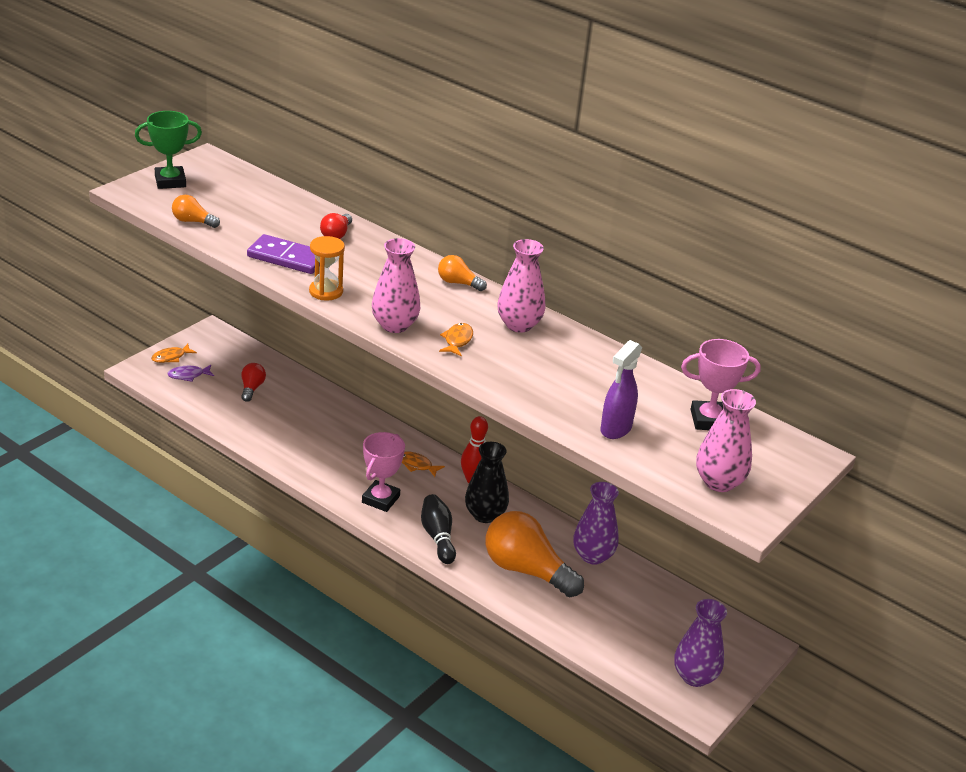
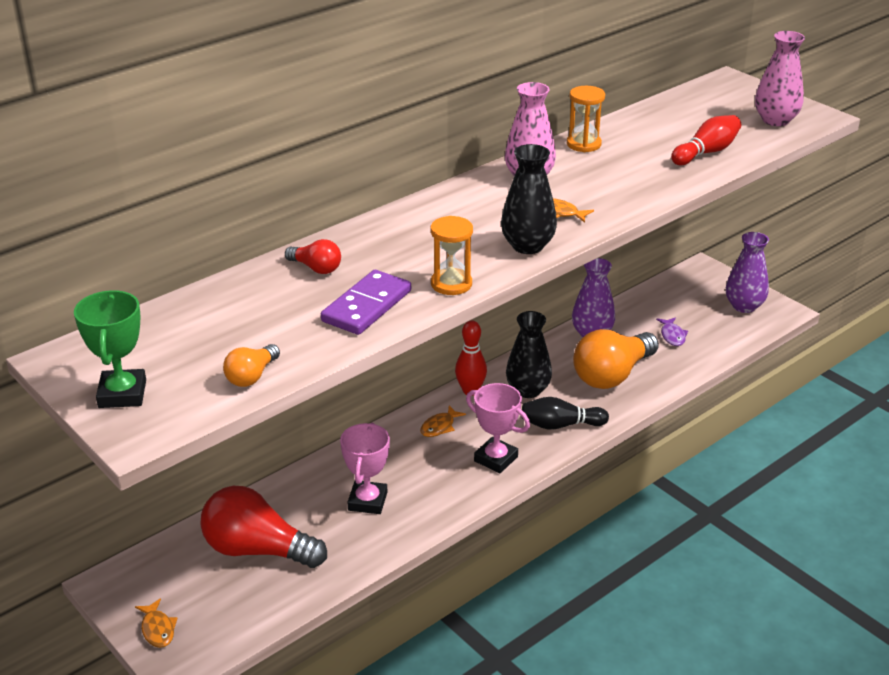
camera: 75 degrees left, 0 degrees up
purple fish [167,365,214,382] -> purple fish moved to [656,317,688,346]
red light bulb [241,363,266,402] -> red light bulb [200,486,327,568], size x2.14
pink vase [372,238,420,333] -> black vase [501,144,557,254]
orange light bulb [438,255,487,291] -> none
purple spray bottle [600,340,642,439] -> red bowling pin [671,115,741,165]
pink trophy [681,339,761,430] -> pink trophy moved to [340,423,390,514]
none -> orange hourglass [567,86,605,152]

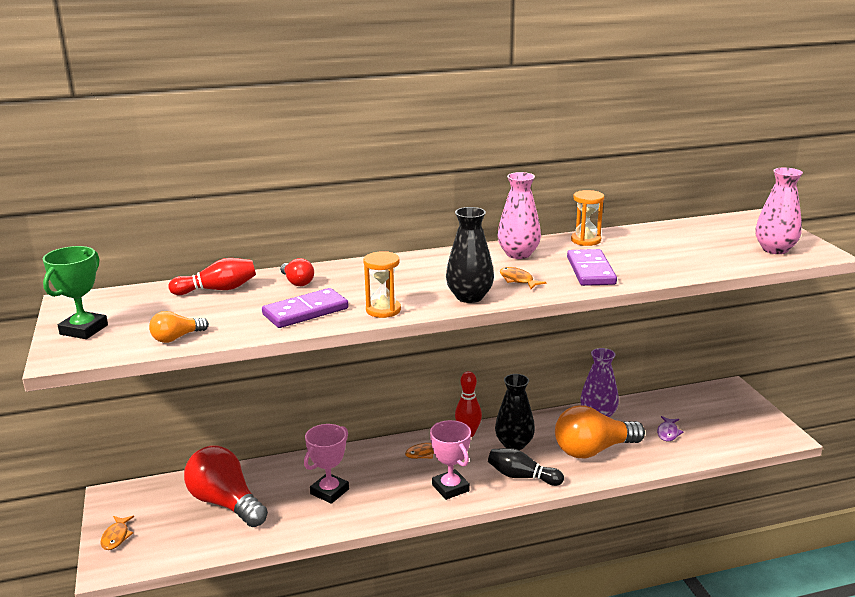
camera: 25 degrees right, 10 degrees down
red bowling pin [671,115,741,165] -> red bowling pin moved to [169,258,256,295]
purple vase [726,232,769,313] -> none
none -> purple domino [567,249,617,286]

